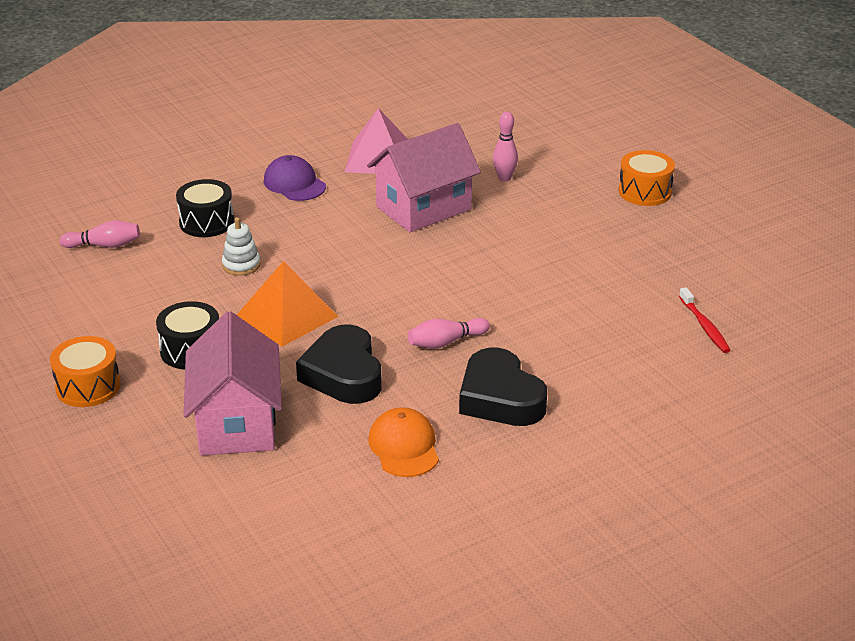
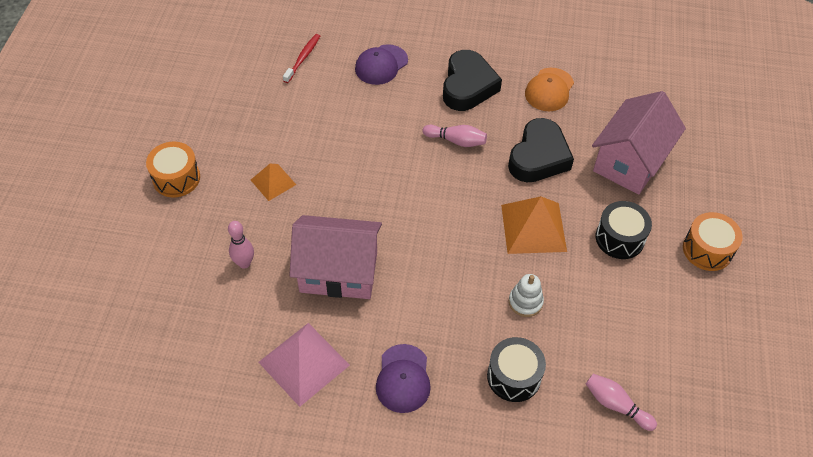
camera: 140 degrees left, 20 degrees up
none -> orange pyramid [251,164,296,201]
none -> purple cap [355,44,408,85]

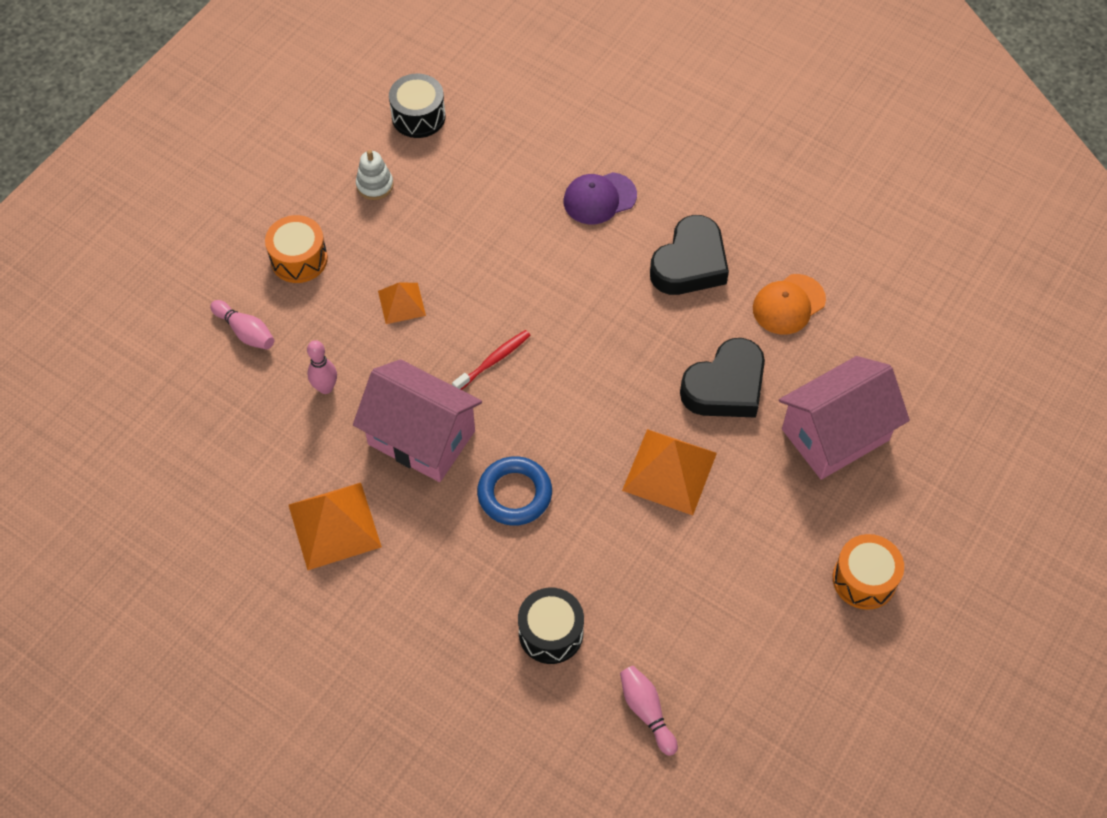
camera: 25 degrees right, 5 degrees up
pink pyramid [258,323,350,407] -> orange pyramid [289,483,382,570]
red toothbrush [283,34,320,83] -> red toothbrush moved to [452,330,530,390]
purple cap [376,344,431,413] -> none
pink bowling pin [422,125,487,147] -> pink bowling pin moved to [210,300,274,349]
white stacking toy [509,274,544,317] -> white stacking toy moved to [356,150,394,200]
black drum [596,201,652,259] -> black drum moved to [389,74,445,138]
none -> blue ring [477,456,552,526]

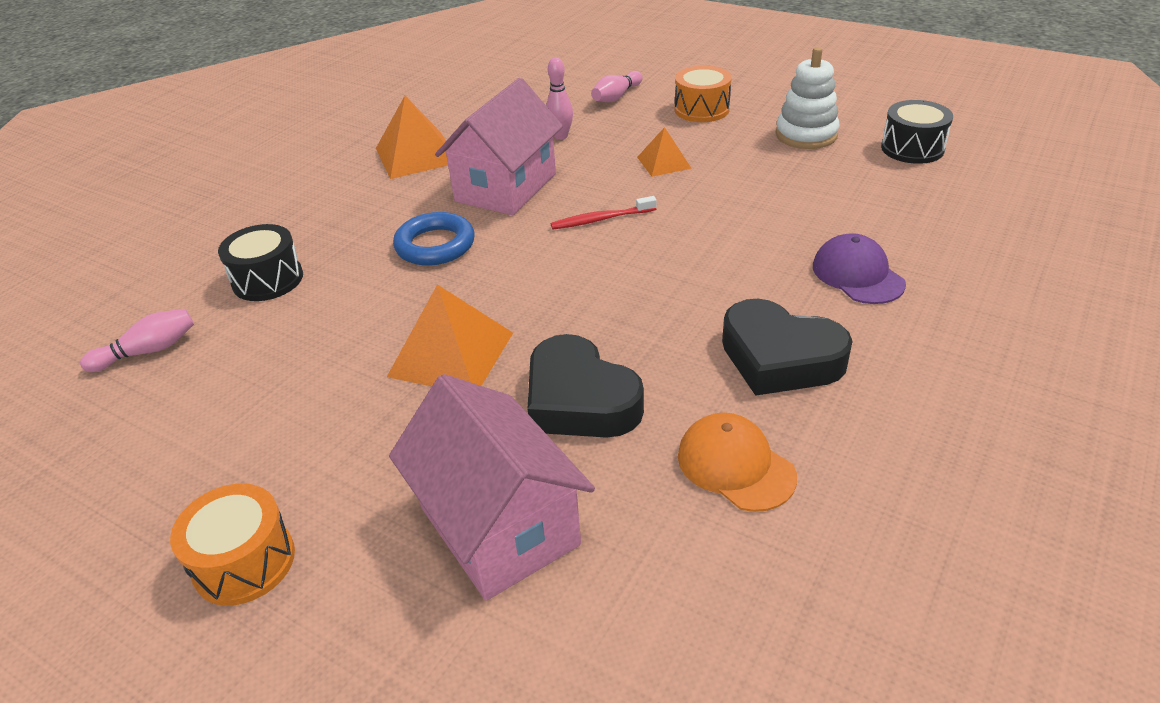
camera: 90 degrees right, 20 degrees down
white stacking toy [356,150,394,200] -> white stacking toy [776,47,840,149], size x1.56
red toothbrush [452,330,530,390] -> red toothbrush turned 120 degrees clockwise [551,196,657,229]

